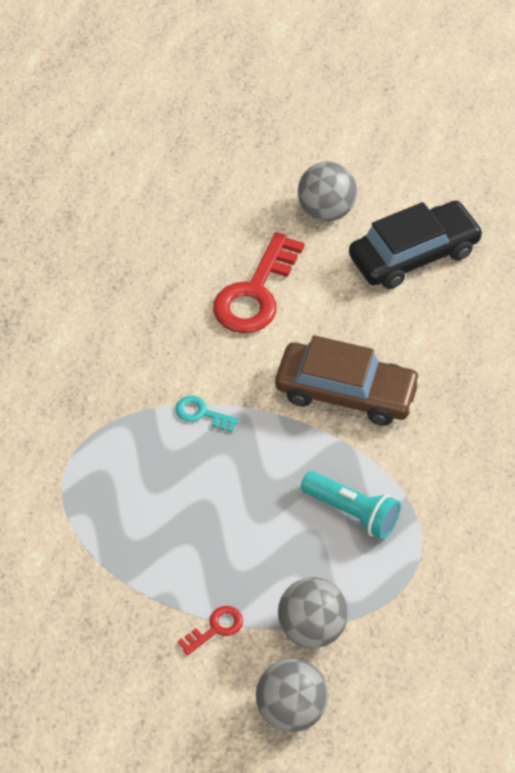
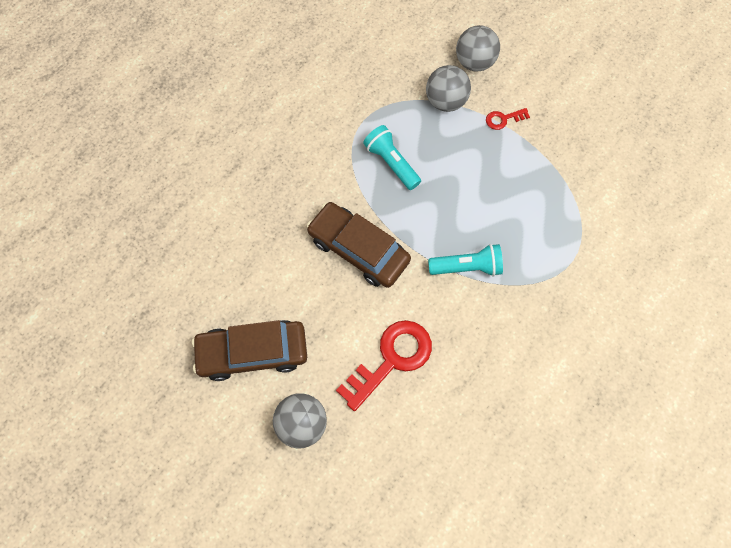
camera: 160 degrees left, 15 degrees up
turquoise key [176,396,239,432] -> turquoise flashlight [428,244,503,277]
black car [349,201,483,289] -> brown car [192,320,307,381]

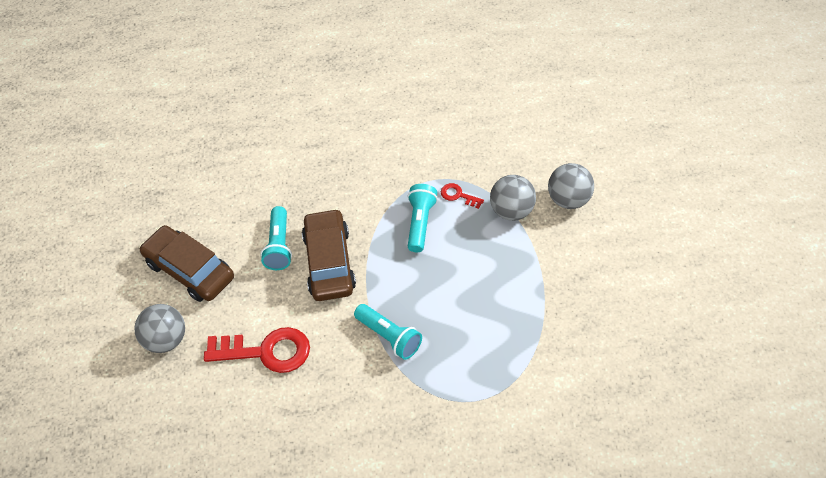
camera: 50 degrees right, 15 degrees down
red key [486,108,530,130] -> red key moved to [441,183,484,209]
none -> turquoise flashlight [261,206,292,270]

